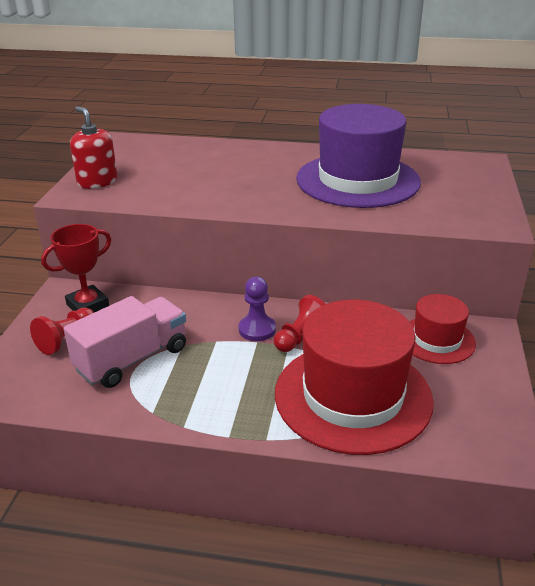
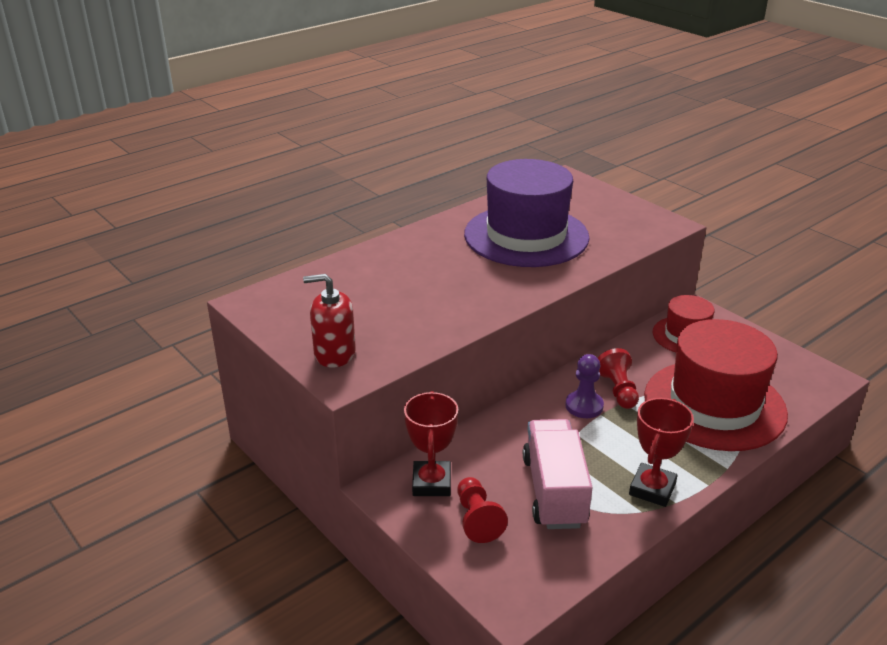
camera: 50 degrees left, 0 degrees up
none -> red trophy [629,398,694,507]

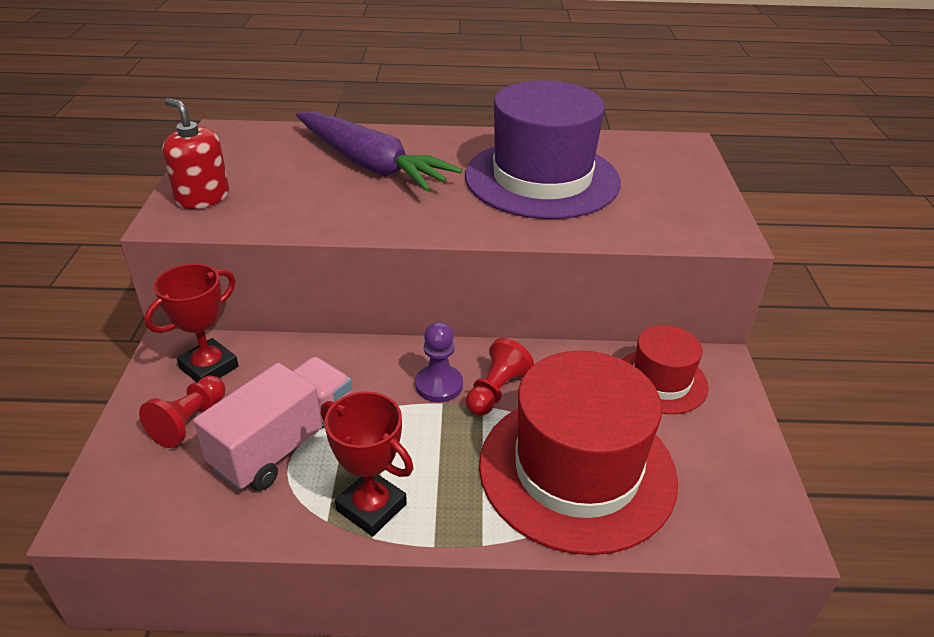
camera: 40 degrees right, 5 degrees up
red trophy [629,398,694,507] -> red trophy turned 60 degrees clockwise [321,391,413,536]
none -> purple carrot [296,111,462,191]

